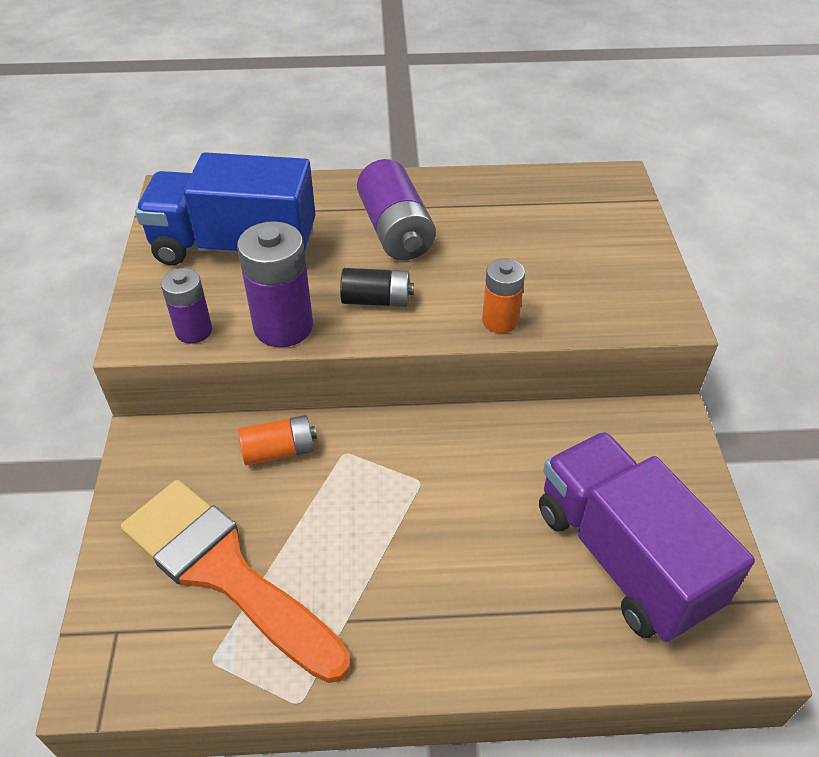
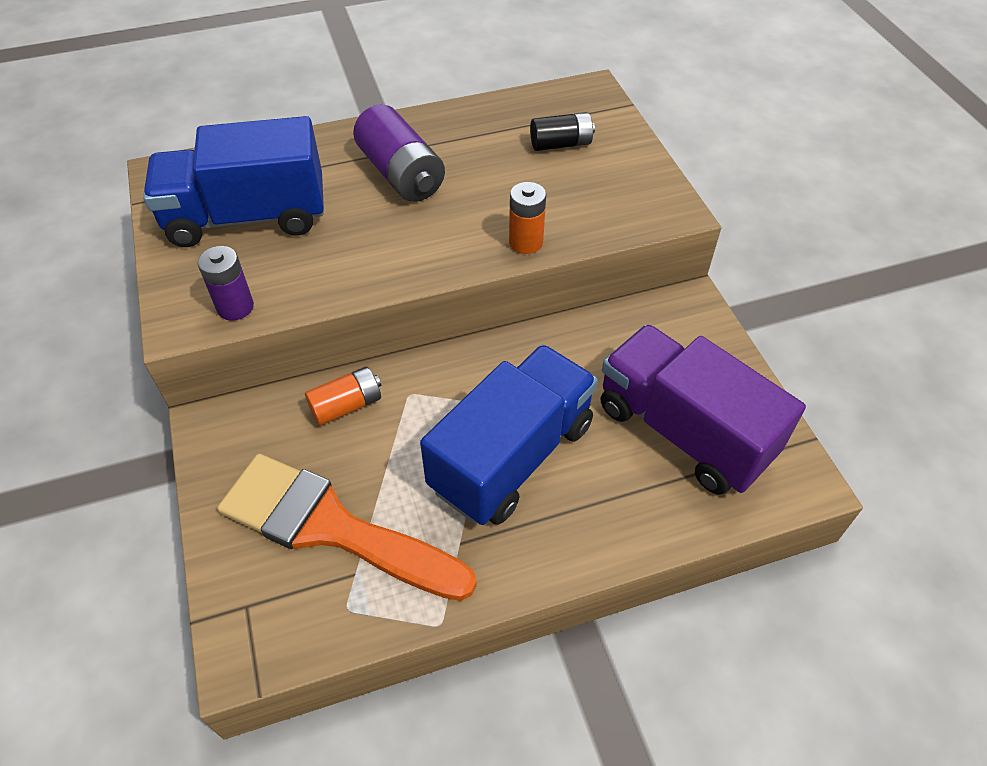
camera: 15 degrees left, 5 degrees up
purple battery [237,221,313,347] -> none
black battery [340,268,414,307] -> black battery moved to [530,112,595,151]
none -> blue truck [420,344,598,525]

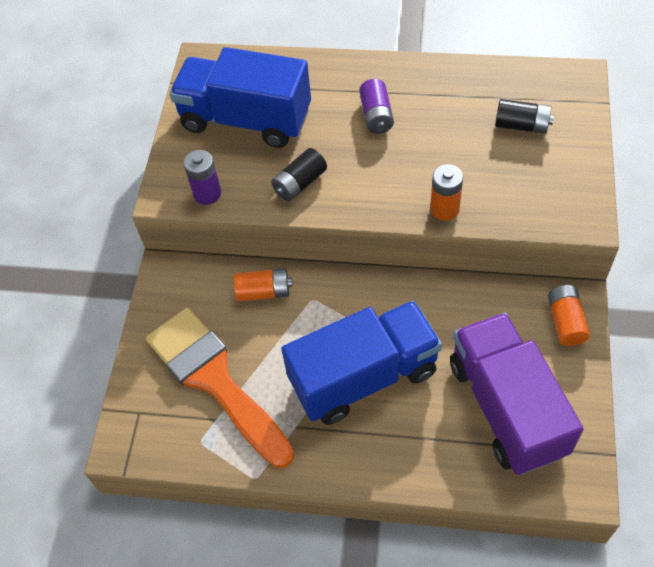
camera: 30 degrees right, 5 degrees up
purple battery [353,104,445,202] -> purple battery [359,79,394,134], size x0.61
none -> black battery [271,148,327,201]
none -> orange battery [548,285,590,346]

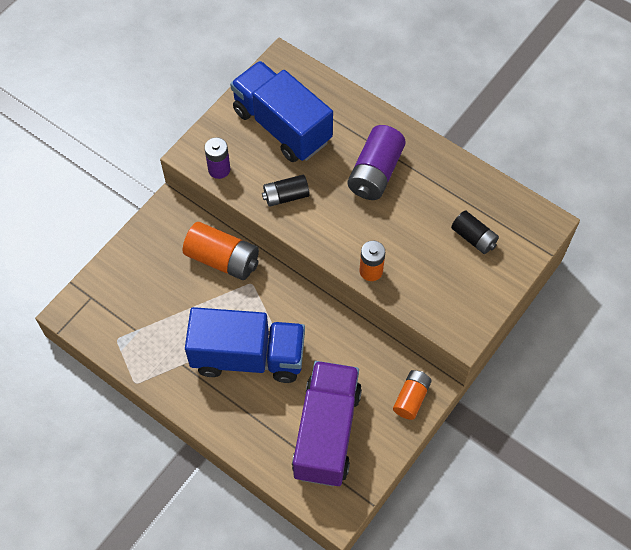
camera: 25 degrees right, 5 degrees up
orange brush [146,308,294,468] -> none
orange battery [234,268,292,302] -> orange battery [183,222,259,280], size x1.63
purple battery [359,79,394,134] -> purple battery [348,125,406,200], size x1.63

